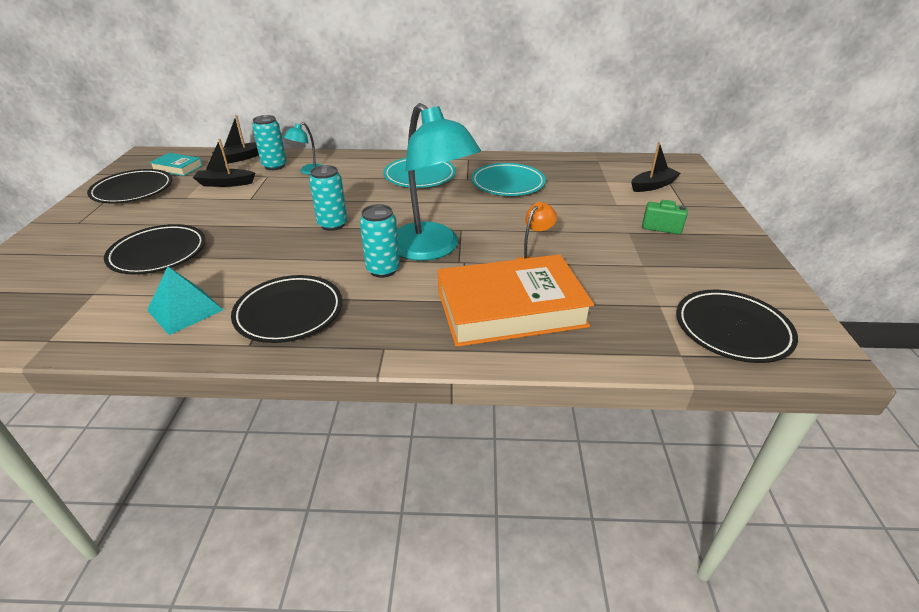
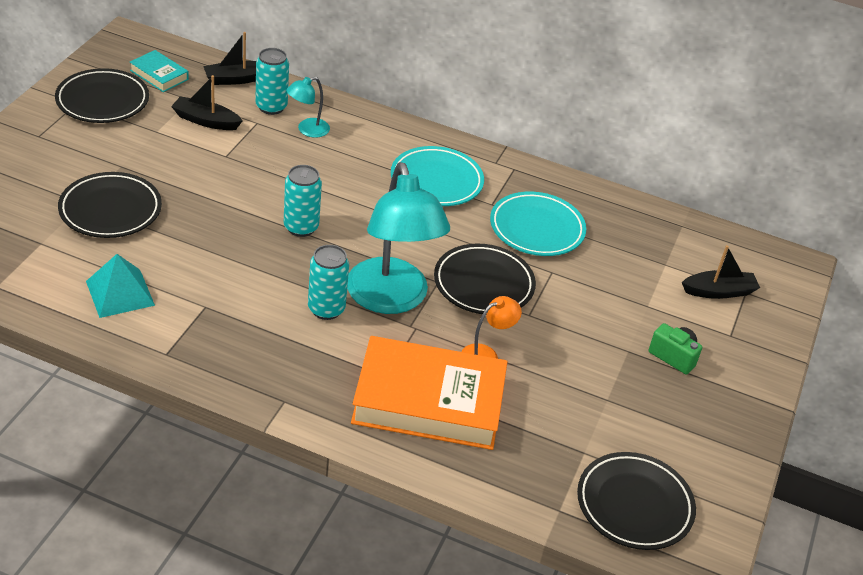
camera: 15 degrees right, 5 degrees up
black plate [231,275,342,343] -> black plate moved to [434,244,536,314]

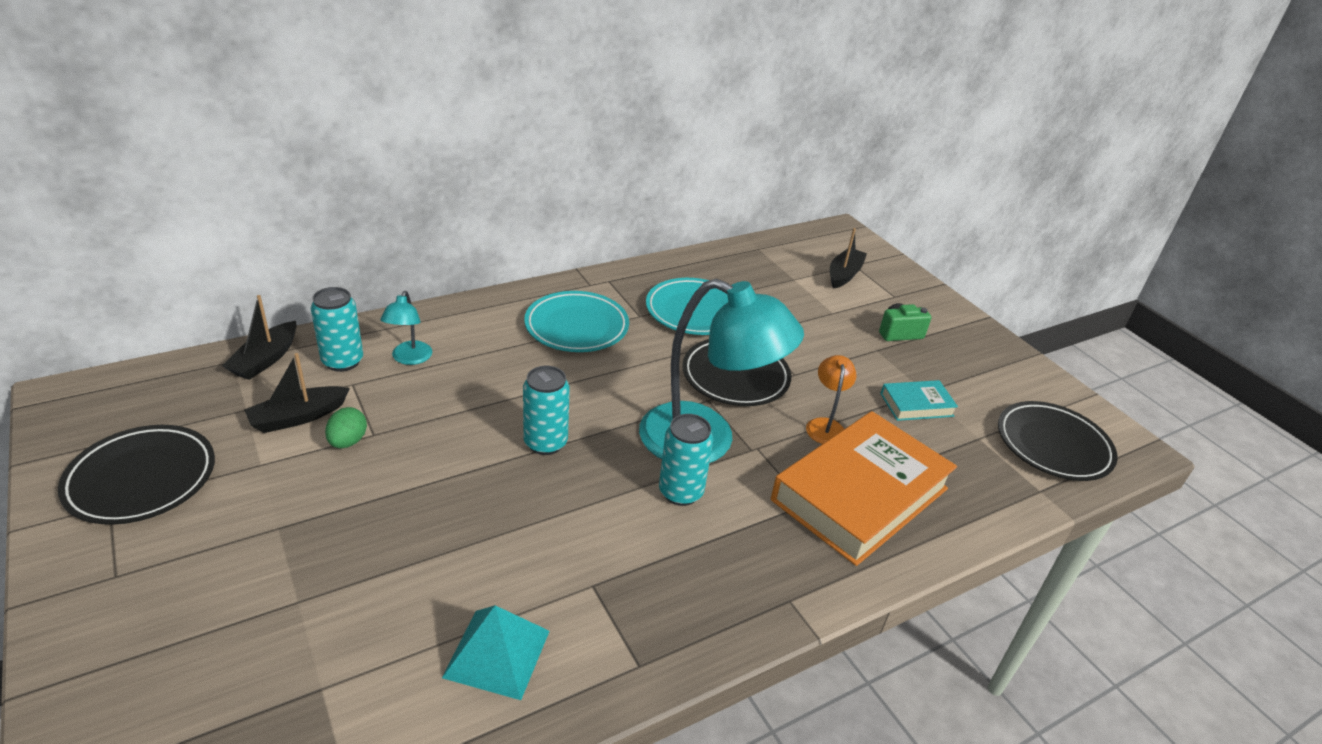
camera: 50 degrees left, 5 degrees down
black plate [58,172,162,238] -> none
turquoise book [130,50,189,92] -> turquoise book moved to [880,380,958,421]
none -> green egg [325,407,367,449]

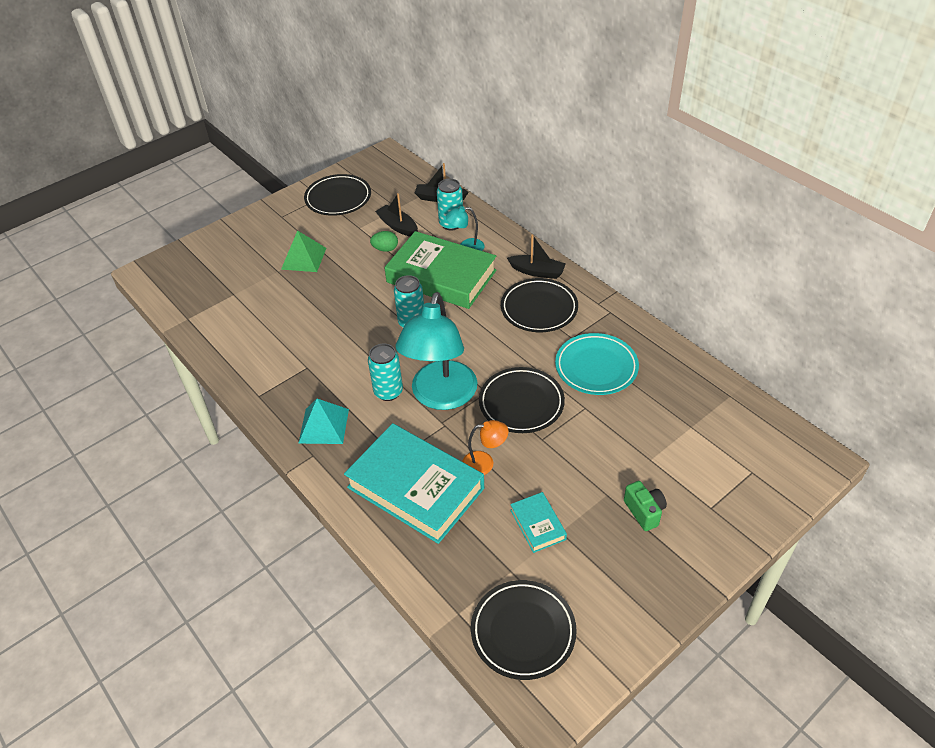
camera: 85 degrees right, 10 degrees up
turquoise pyramid [442,605,549,700] -> turquoise pyramid moved to [298,399,349,444]
turquoise plate [524,291,629,352] -> black plate [501,278,578,332]
orange book [771,411,957,566] -> turquoise book [344,423,484,544]
black boat [830,228,867,289] -> black boat moved to [507,234,566,279]
none -> green pyramid [281,230,326,272]
none -> green book [384,231,496,309]

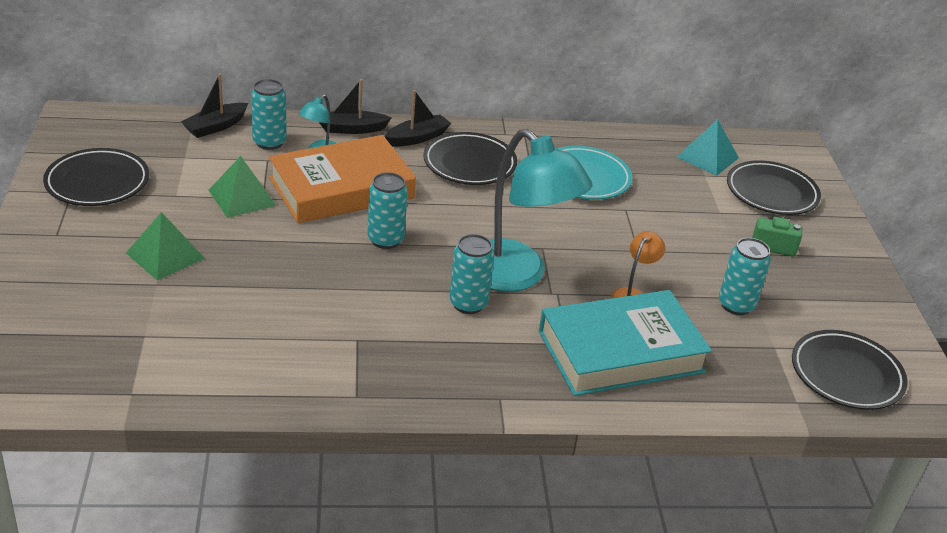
camera: 60 degrees left, 10 degrees down
turquoise pyramid [298,399,349,444] -> turquoise pyramid moved to [677,119,739,176]
green egg [370,231,398,252] -> green pyramid [209,156,277,218]
black boat [375,193,418,237] -> black boat moved to [319,79,391,134]
green book [384,231,496,309] -> orange book [269,135,416,223]
black plate [479,367,565,433] -> black plate moved to [727,160,821,215]
turquoise book [510,492,567,553] -> turquoise can [719,238,771,315]

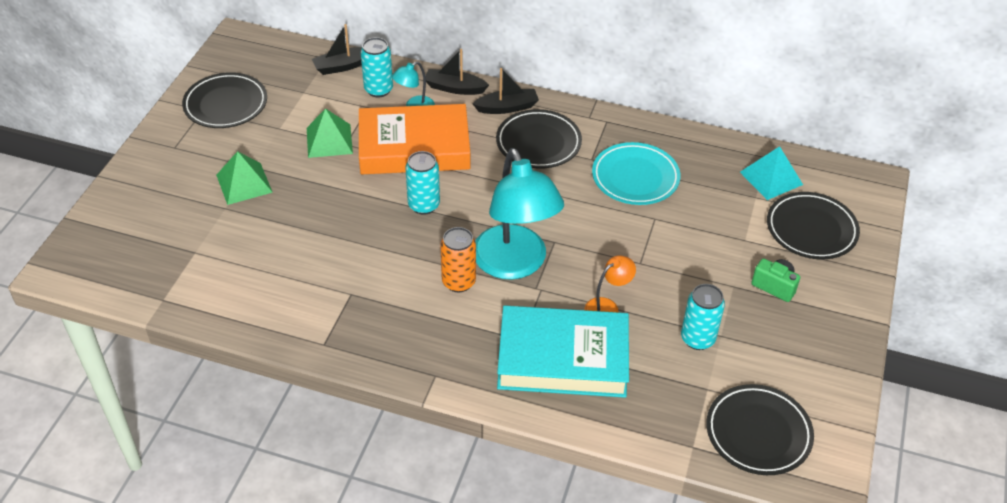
camera: 25 degrees right, 10 degrees up
turquoise can [449,234,494,314] -> orange can [440,227,476,292]

